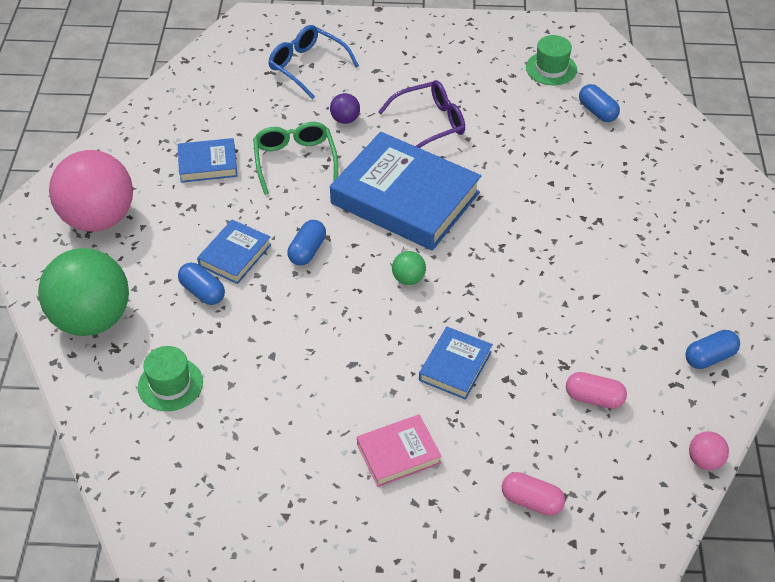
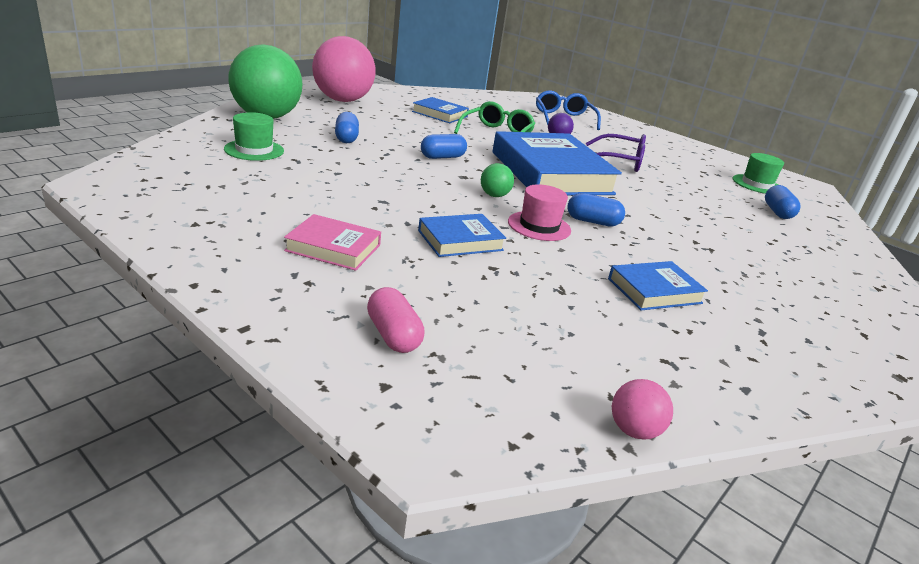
camera: 35 degrees right, 20 degrees down
blue book [197,220,271,284] -> blue book moved to [608,261,708,310]
pink capsule [566,372,627,409] -> none
blue capsule [685,330,740,369] -> blue capsule moved to [567,193,625,227]
none -> pink hat [508,184,571,241]

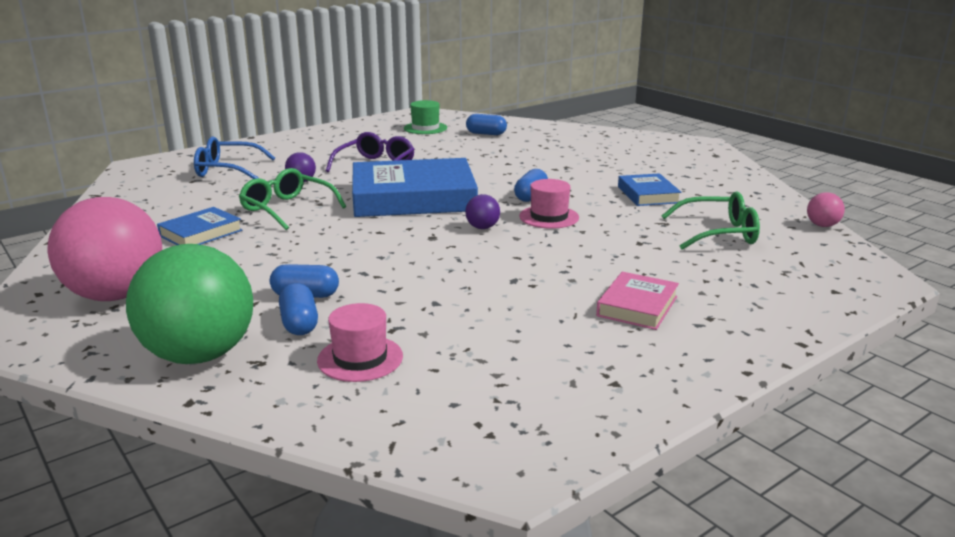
camera: 75 degrees left, 5 degrees down
green hat [224,112,284,161] -> pink hat [317,303,403,382]
pink capsule [367,287,425,353] -> none
blue book [418,214,506,257] -> none
blue capsule [421,134,467,159] -> blue capsule moved to [279,283,318,335]
green ball [481,163,514,197] -> purple ball [465,194,500,229]
none -> green glasses [661,192,760,250]

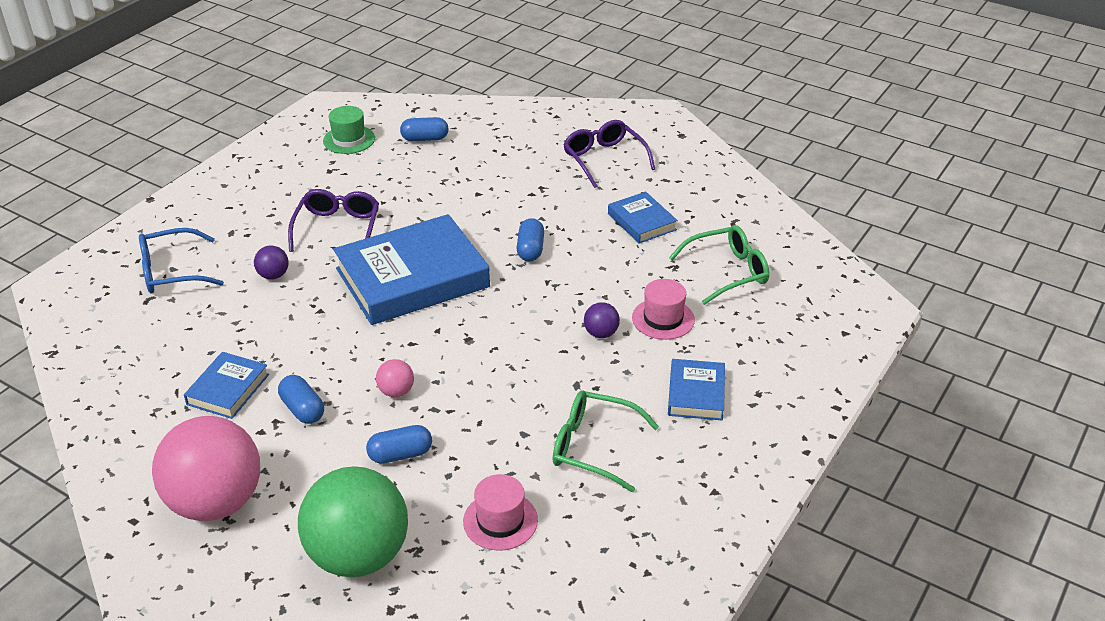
camera: 20 degrees left, 15 degrees up
green glasses [239,168,346,230] -> green glasses moved to [553,390,659,492]
blue capsule [279,283,318,335] -> blue capsule moved to [278,375,324,424]
purple ball [465,194,500,229] -> purple ball moved to [584,302,620,338]
pink hat [519,179,579,229] -> pink hat moved to [632,279,695,340]
pink book [596,272,679,330] -> blue book [668,359,725,420]
pink ball [807,192,845,227] -> pink ball moved to [376,359,414,397]
none -> purple glasses [563,120,655,188]

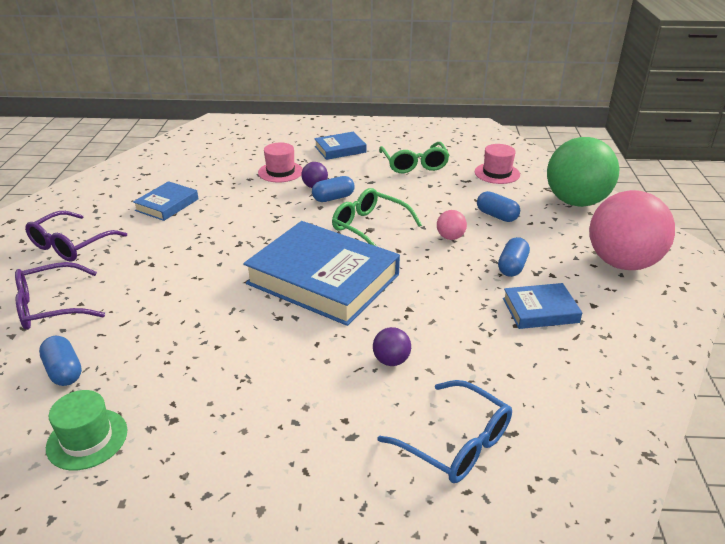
camera: 120 degrees left, 5 degrees down
purple glasses [288,189,379,252] -> purple glasses moved to [15,262,105,330]
blue capsule [517,218,544,262] -> blue capsule moved to [312,176,355,202]
green glasses [669,225,769,305] -> green glasses moved to [332,188,422,247]

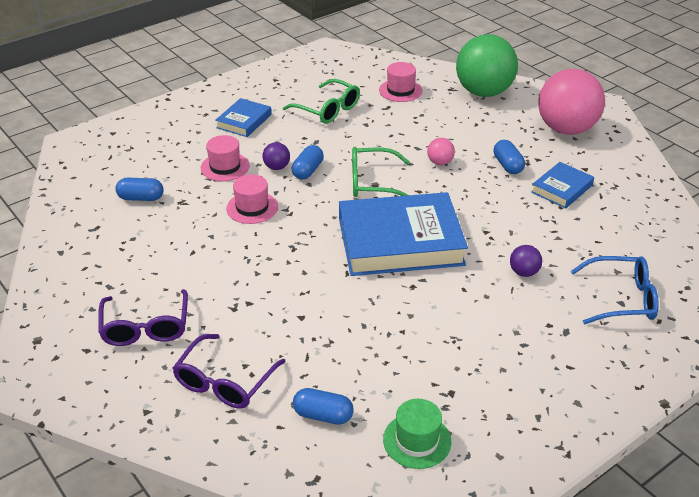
camera: 40 degrees left, 5 degrees up
blue book [133,181,199,221] -> none
blue capsule [477,191,520,222] -> blue capsule moved to [115,178,164,201]
none -> pink hat [226,174,278,224]

